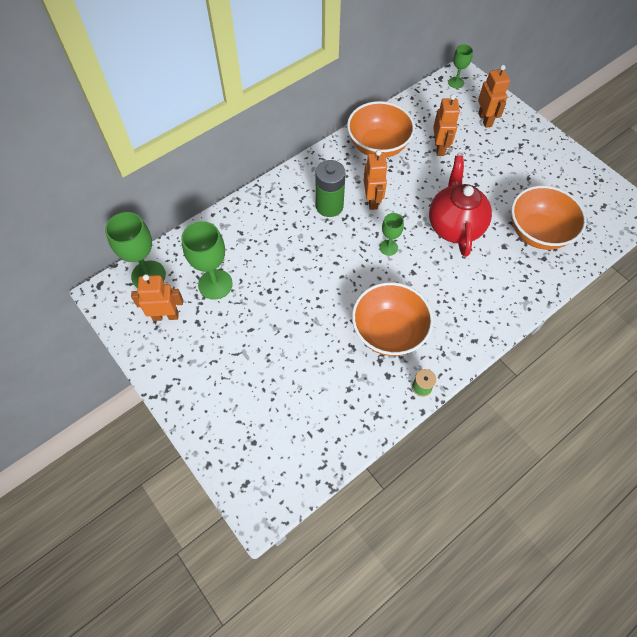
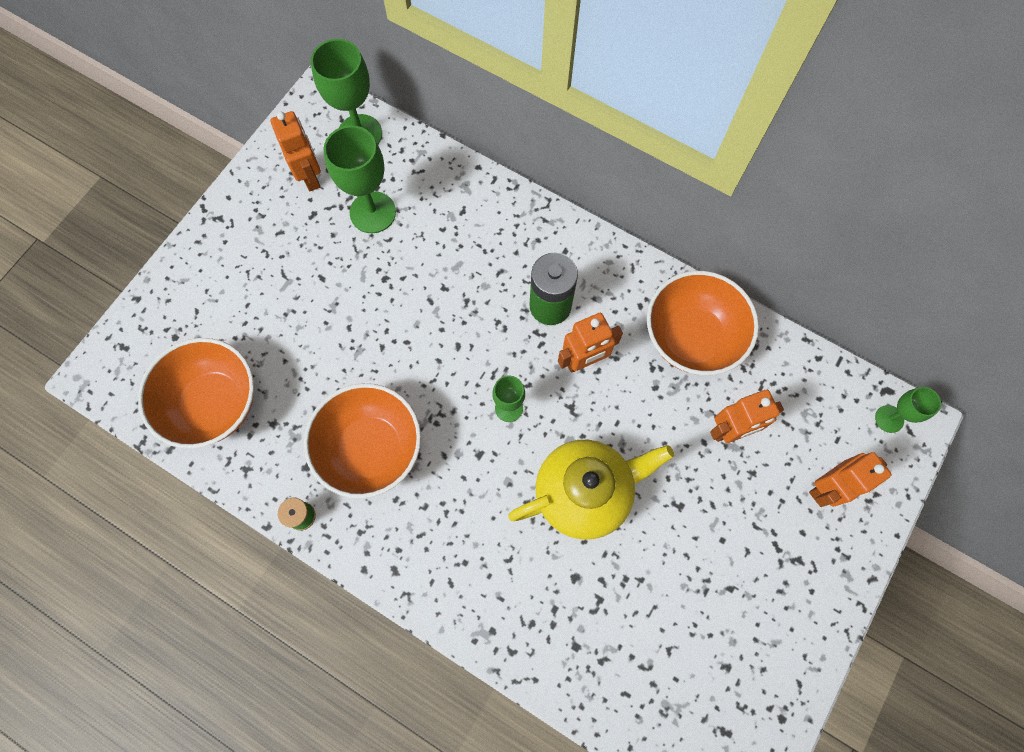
camera: 70 degrees right, 10 degrees up
red teapot [429,156,492,257] -> yellow teapot [508,440,674,540]
orange bowl [511,186,587,250] -> orange bowl moved to [138,338,254,449]

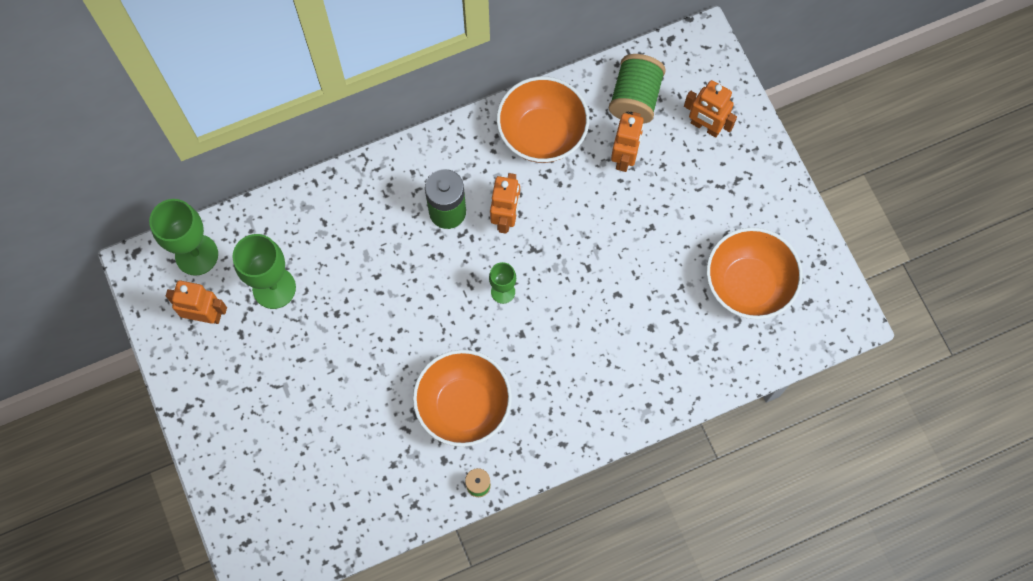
camera: 55 degrees left, 0 degrees up
orange bowl [138,338,254,449] -> orange bowl moved to [706,227,803,319]
yellow teapot [508,440,674,540] -> none
orange robot [809,452,892,507] -> orange robot turned 120 degrees clockwise [684,80,737,137]
green goblet [875,387,941,433] -> none
none -> green spool [609,54,666,124]

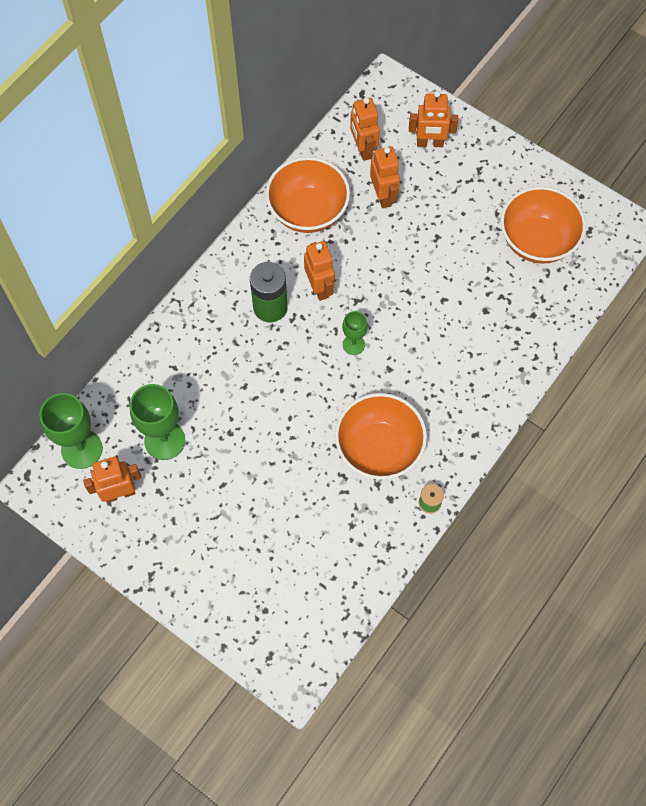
camera: 30 degrees left, 5 degrees down
green spool [609,54,666,124] -> orange robot [350,97,380,161]

